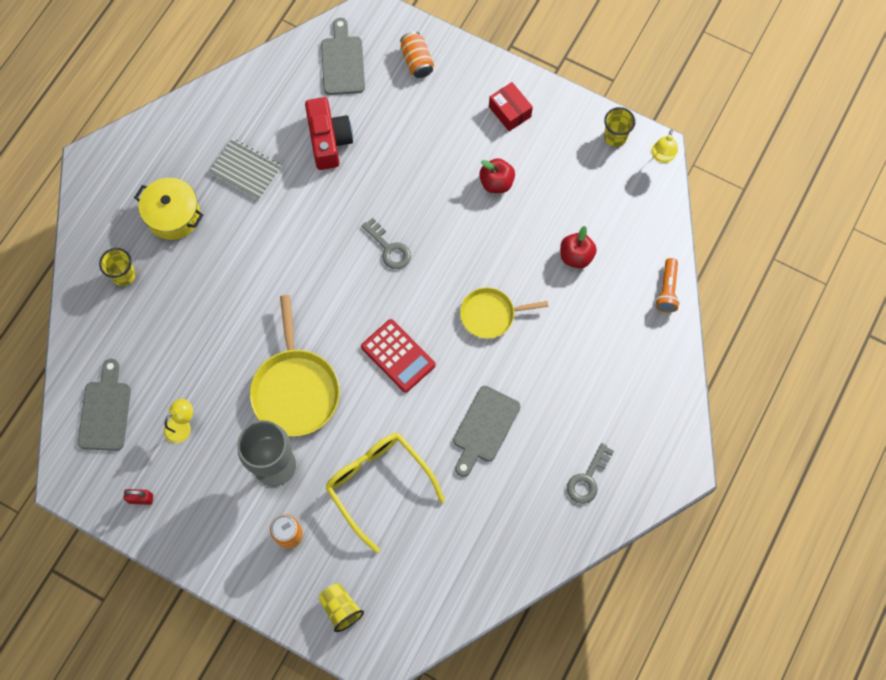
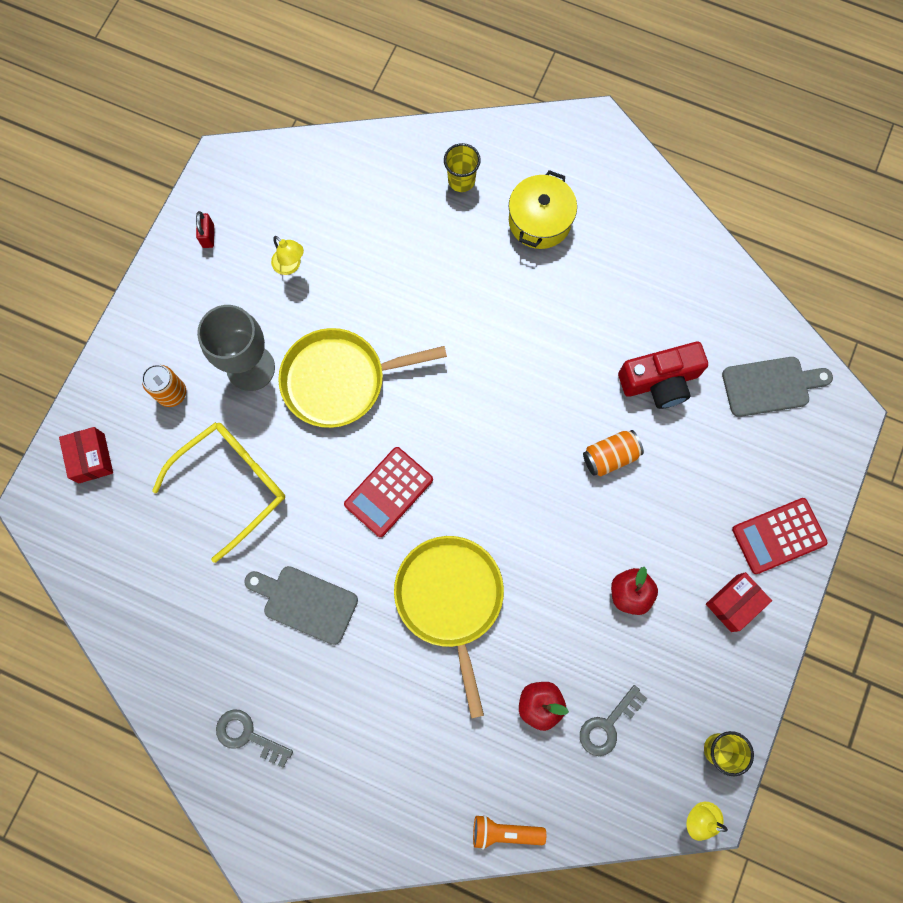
camera: 85 degrees right, 5 degrees up
grey cutting board [78,359,131,451] -> none
grey notebook [209,139,282,200] -> none
yellow cup [319,583,364,632] -> red box [59,427,113,483]
grey key [362,218,411,269] -> grey key moved to [580,685,647,756]
orange can [400,31,434,78] -> orange can moved to [583,430,644,476]
yellow pan [460,287,549,339] -> yellow pan [394,536,504,719], size x1.62
none -> red calculator [732,498,827,574]

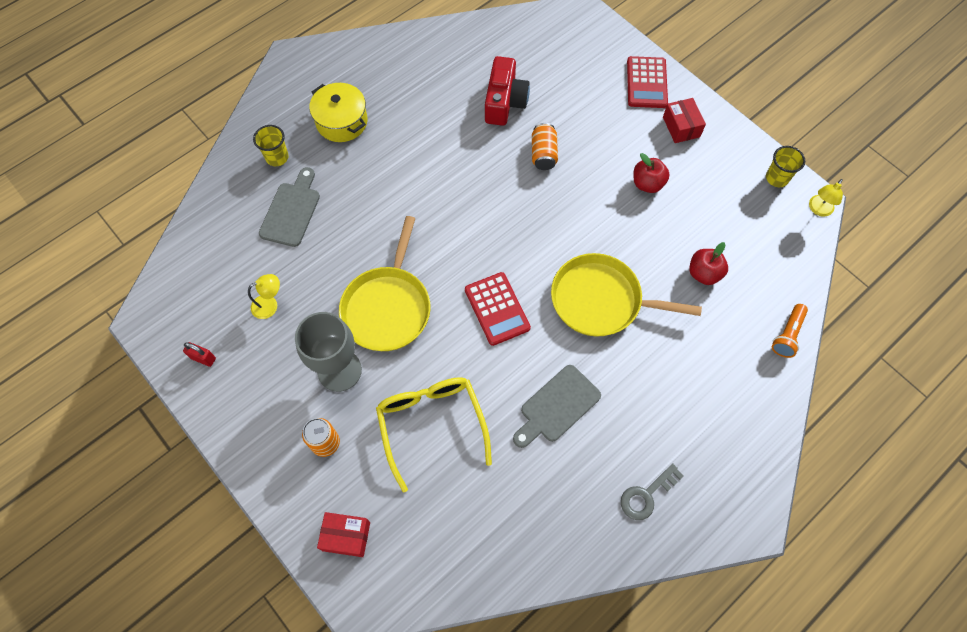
camera: 65 degrees left, 10 degrees down
grey key [580,685,647,756] -> none
grey cutting board [722,357,833,417] -> grey cutting board moved to [259,167,320,247]

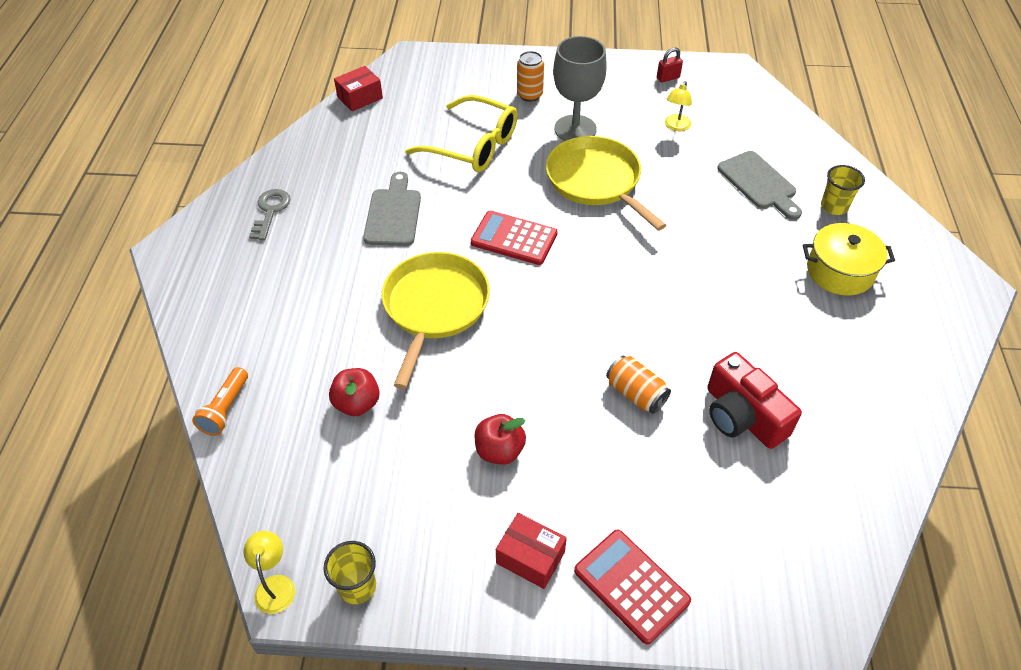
camera: 135 degrees right, 15 degrees down
red box [317,512,370,557] -> red box moved to [334,66,383,111]
yellow pan [551,253,702,337] -> yellow pan turned 45 degrees counterclockwise [382,252,490,389]
orange flashlight [772,304,808,358] -> orange flashlight turned 150 degrees counterclockwise [192,367,248,436]

